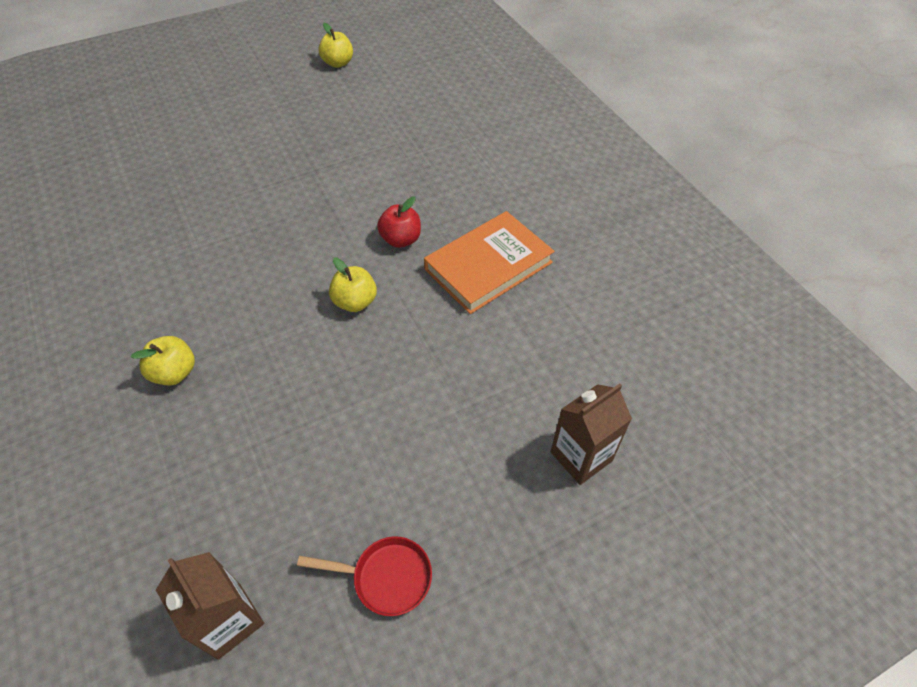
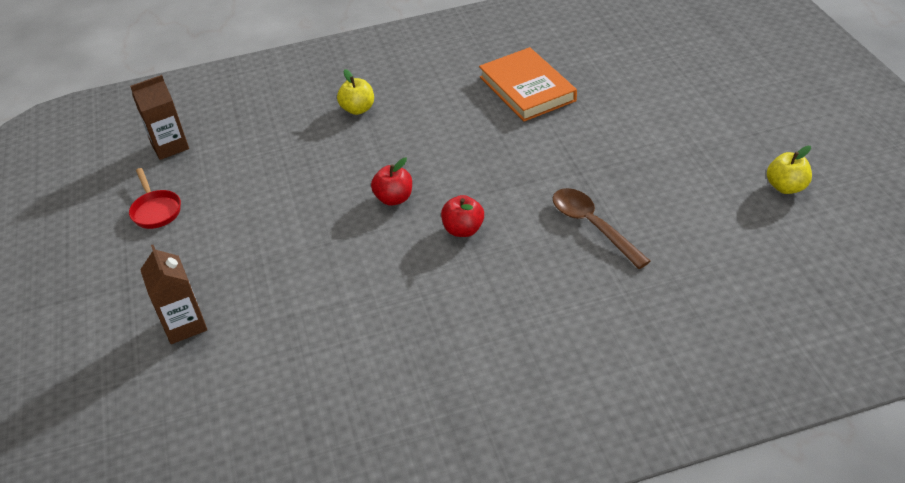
camera: 105 degrees right, 10 degrees down
red pan [297,536,432,616] -> red pan turned 45 degrees counterclockwise [129,168,181,229]
yellow apple [329,258,377,312] -> red apple [371,158,412,206]
orange book [424,211,555,314] -> orange book moved to [479,47,577,121]
none -> brown spoon [553,188,651,269]

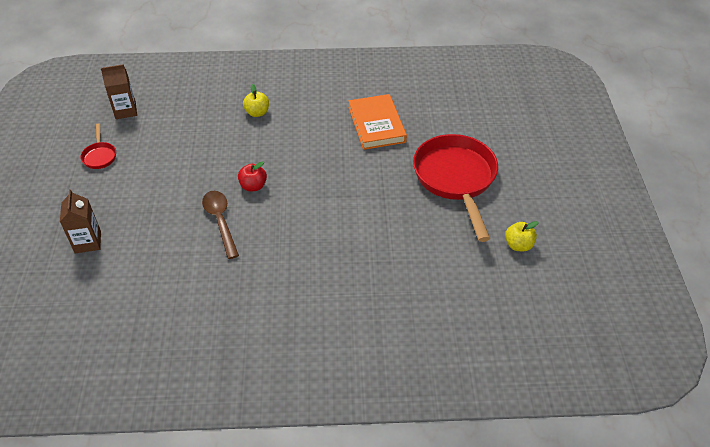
camera: 10 degrees right, 5 degrees up
red apple [441,195,484,237] -> none
brown spoon [553,188,651,269] -> brown spoon moved to [202,191,239,259]
none -> red pan [413,134,498,242]

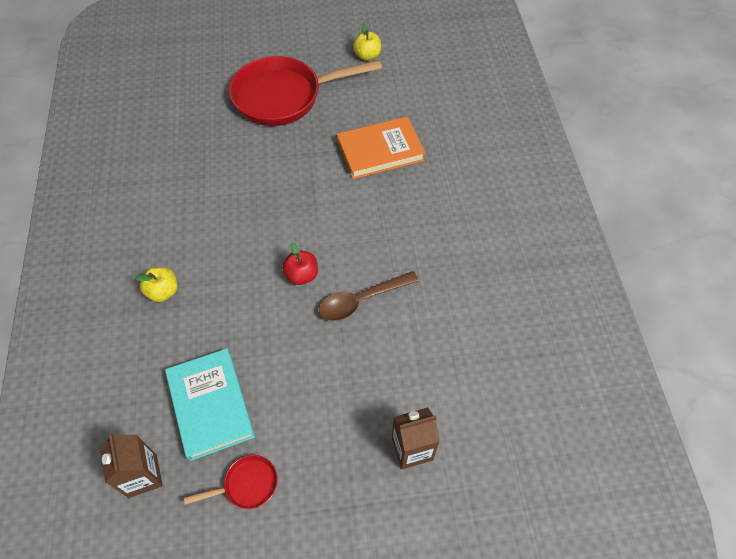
camera: 95 degrees left, 10 degrees up
orange book [349,94,407,150] -> orange book moved to [337,117,425,179]
none -> turquoise book [165,349,255,461]

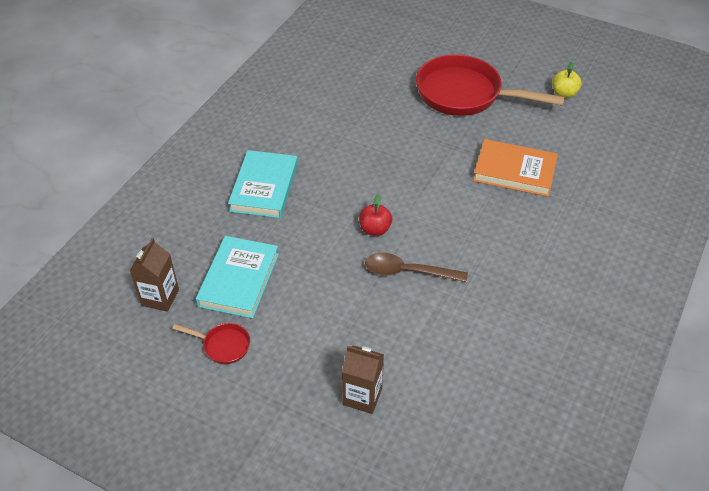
camera: 35 degrees right, 10 degrees down
yellow apple [135,267,178,302] -> turquoise book [228,150,298,218]

